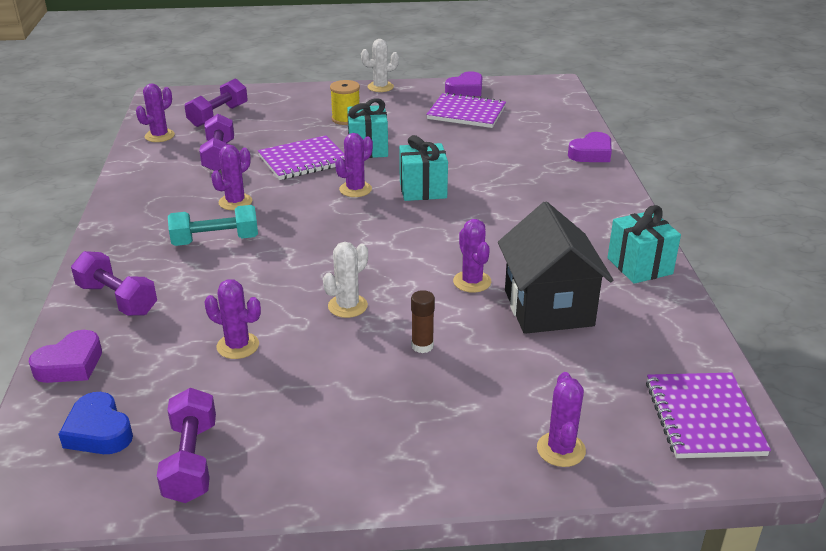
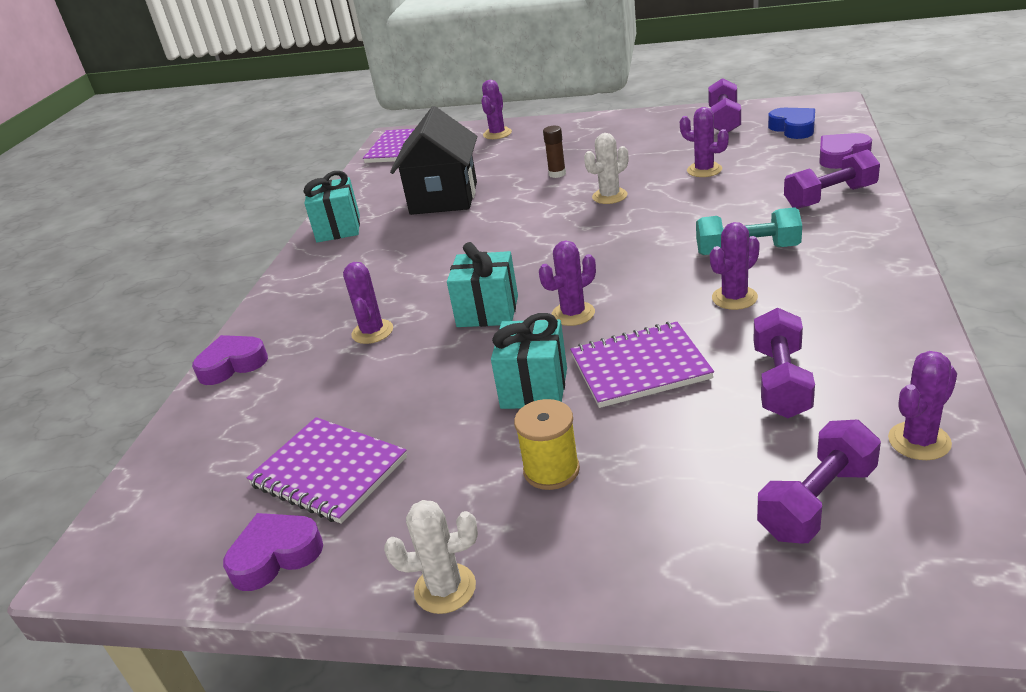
camera: 160 degrees left, 0 degrees up
purple dumbbell [71,251,157,316] -> purple dumbbell turned 75 degrees counterclockwise [784,149,880,209]
purple cactus [453,219,491,293] -> purple cactus moved to [343,262,393,344]

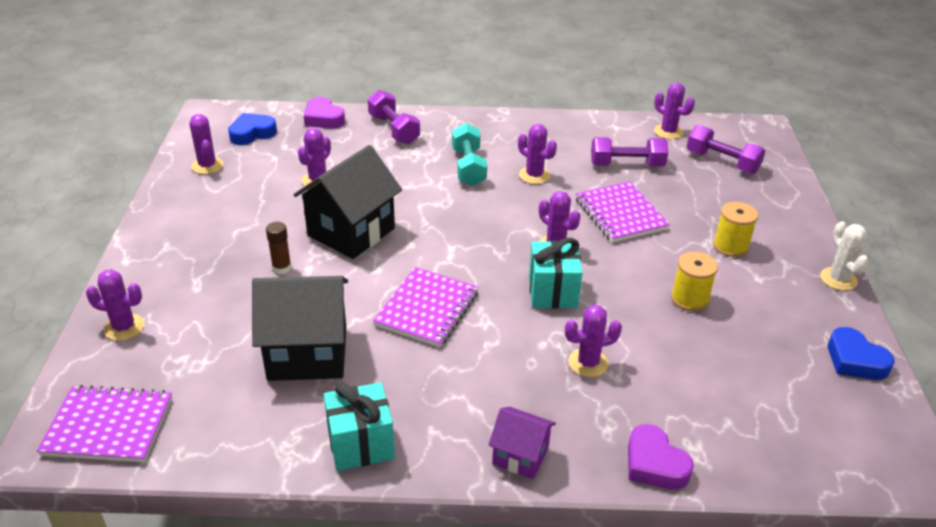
camera: 105 degrees left, 5 degrees up
purple heart [223,513,323,591] -> blue heart [828,327,895,380]
purple notebook [247,417,407,524] -> purple notebook moved to [373,267,478,347]
turquoise gift [491,313,567,409] -> none
white cactus [584,133,628,204] -> black house [293,145,402,259]
purple dumbbell [708,78,741,133] -> purple cactus [190,114,223,174]
none -> purple house [488,407,556,479]
none -> yellow spool [671,252,718,311]

